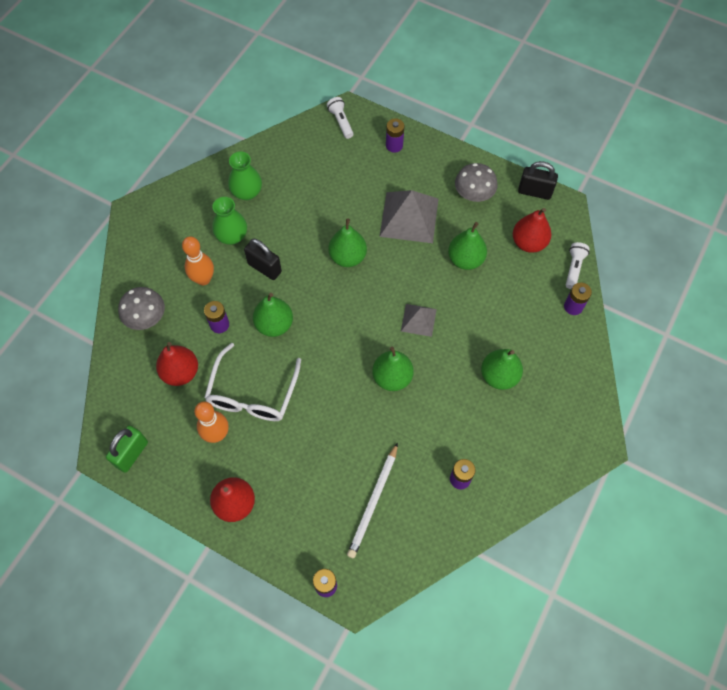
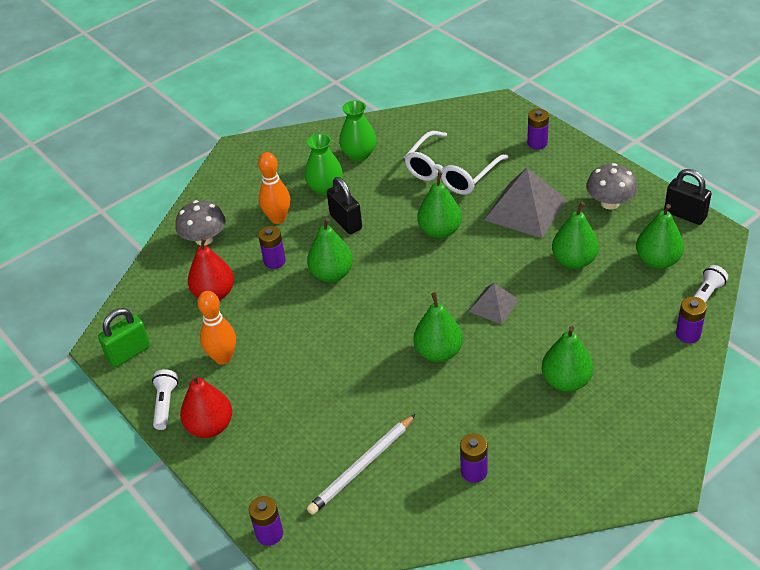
camera: 25 degrees right, 20 degrees down
white glasses [204,343,301,421] -> white glasses moved to [404,131,509,195]
white flashlight [327,97,354,139] -> white flashlight moved to [152,369,178,430]
red pear [513,208,551,253] -> green pear [636,204,684,269]

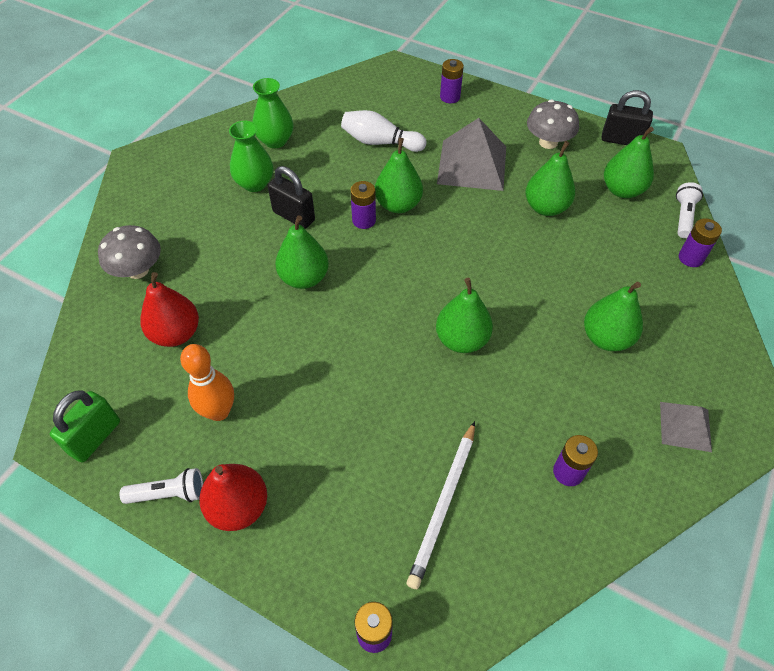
camera: 25 degrees left, 10 degrees up
white flashlight [152,369,178,430] -> white flashlight turned 105 degrees clockwise [120,468,203,504]
orange bowling pin [258,152,290,224] -> none
purple battery [258,226,286,269] -> purple battery moved to [350,181,376,229]
white glasses [404,131,509,195] -> white bowling pin [341,110,426,152]
grey pyramid [468,283,519,324] -> grey pyramid moved to [660,402,712,452]

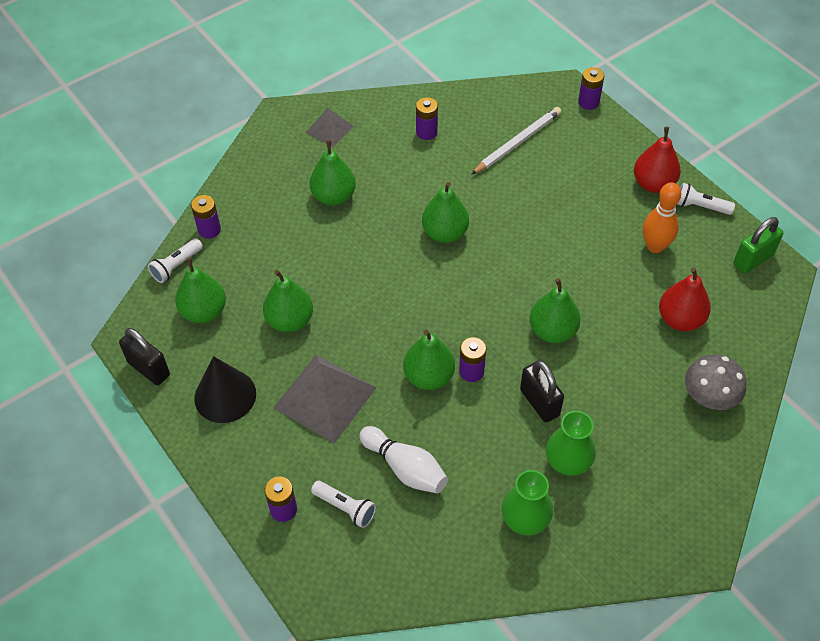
camera: 155 degrees left, 0 degrees up
grey mushroom [527,100,579,149] -> black cone [194,356,256,423]
none -> white flashlight [311,481,376,528]

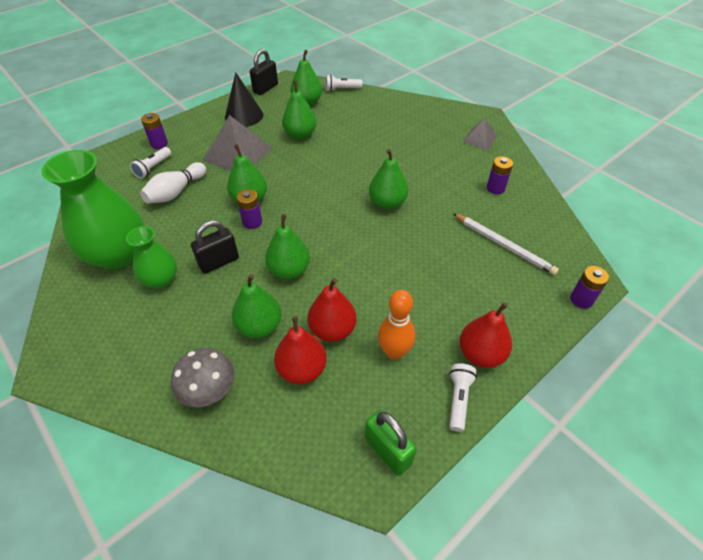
camera: 85 degrees right, 5 degrees down
white flashlight [148,238,203,283] -> white flashlight turned 45 degrees counterclockwise [325,74,363,92]
purple battery [191,195,221,239] -> none
green pear [310,140,356,206] -> green pear moved to [232,274,281,338]
green vase [502,470,553,536] -> green vase [41,150,144,269], size x1.82
none -> red pear [307,278,356,342]

